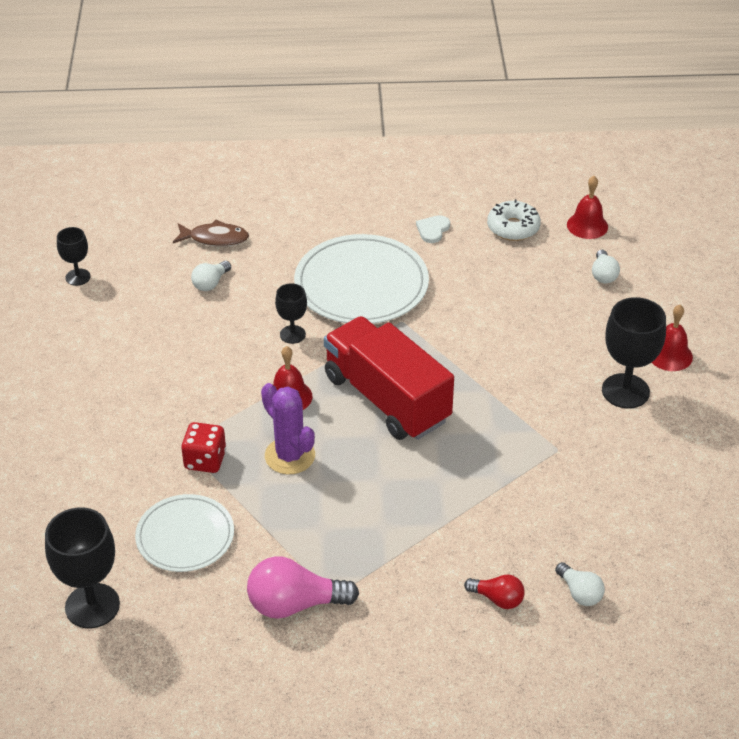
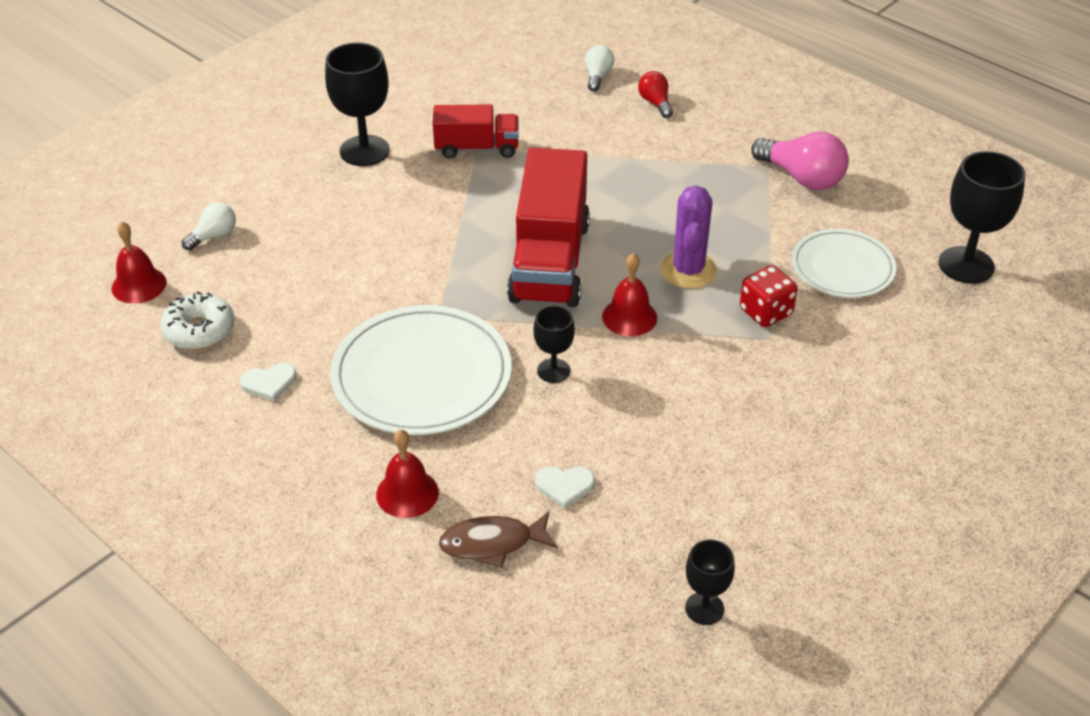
camera: 135 degrees left, 0 degrees up
brown fish [173,220,249,247] -> brown fish turned 60 degrees counterclockwise [439,511,558,568]
white light bulb [191,261,231,291] -> white heart [535,466,595,509]
red bell [651,305,693,371] -> red bell moved to [376,429,439,518]
none -> red truck [433,104,519,158]

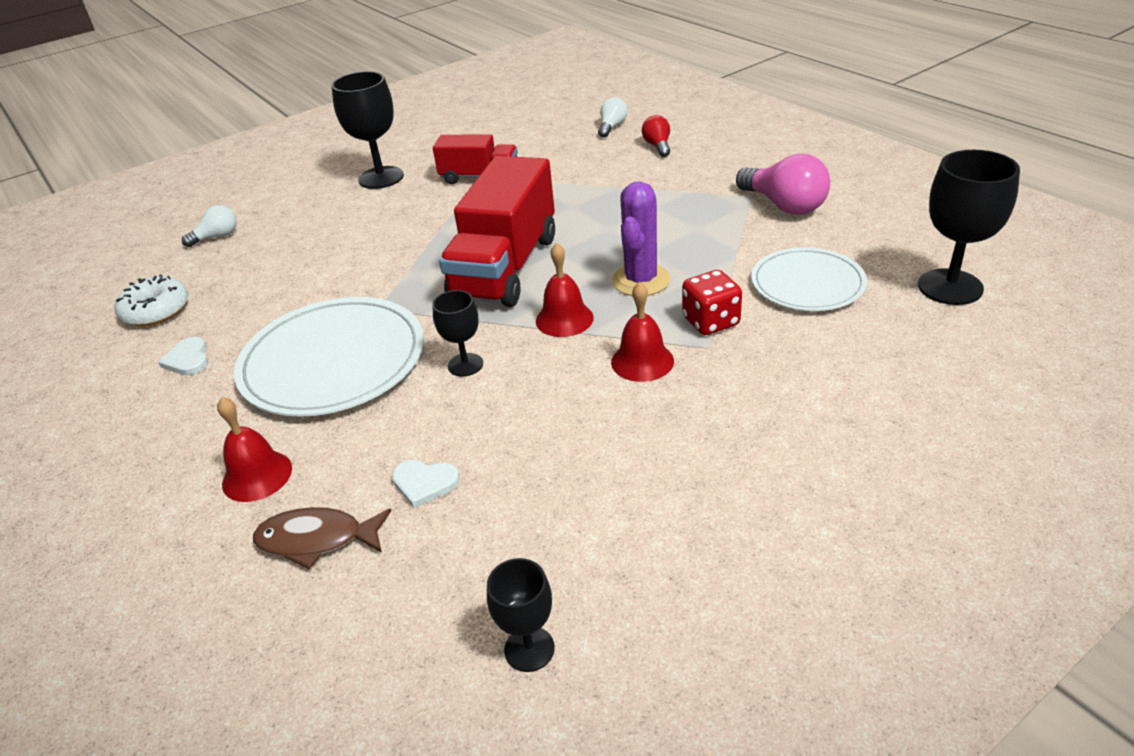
camera: 15 degrees right, 5 degrees down
red bell [112,221,167,304] -> red bell moved to [611,282,674,382]
white heart [240,363,296,402] -> white heart turned 75 degrees clockwise [158,337,208,375]

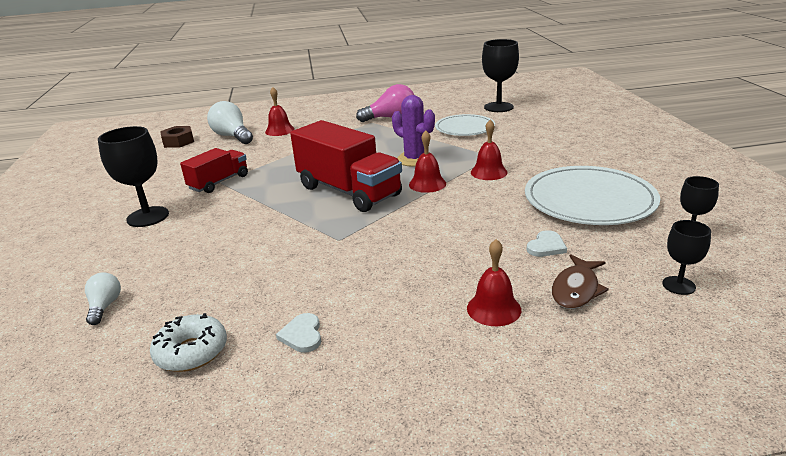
camera: 65 degrees left, 10 degrees down
white heart [158,337,208,375] -> white heart turned 75 degrees clockwise [276,313,321,353]
white plate [234,297,424,417] -> white plate moved to [525,166,660,225]
black goblet [432,290,483,377] -> black goblet moved to [662,220,711,295]
white light bulb [598,97,627,138] -> white light bulb [207,101,253,144], size x1.78
red light bulb [642,115,670,157] -> red bell [265,87,295,136]
red dice [682,270,742,335] -> none
none -> brown nut [160,126,194,148]

